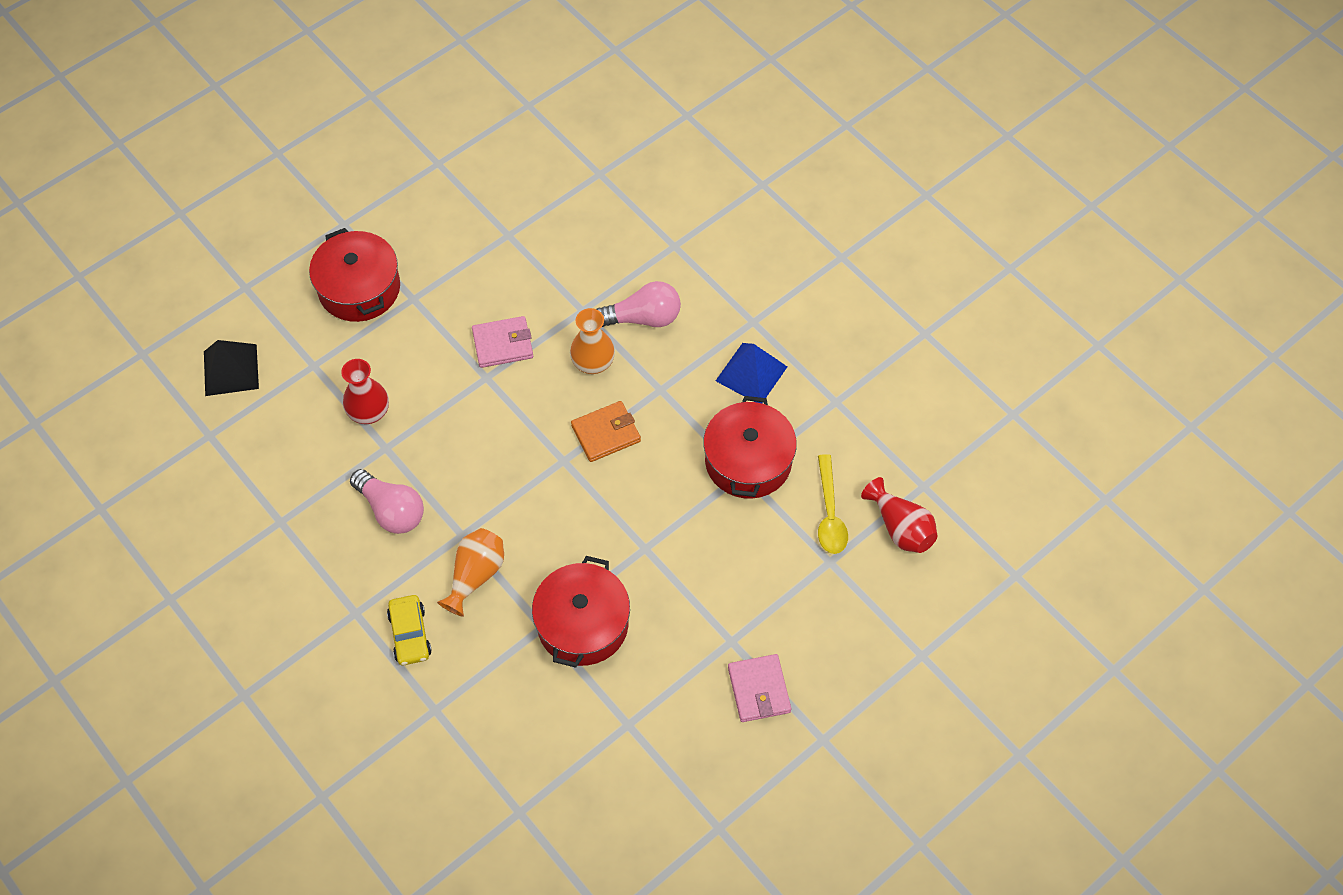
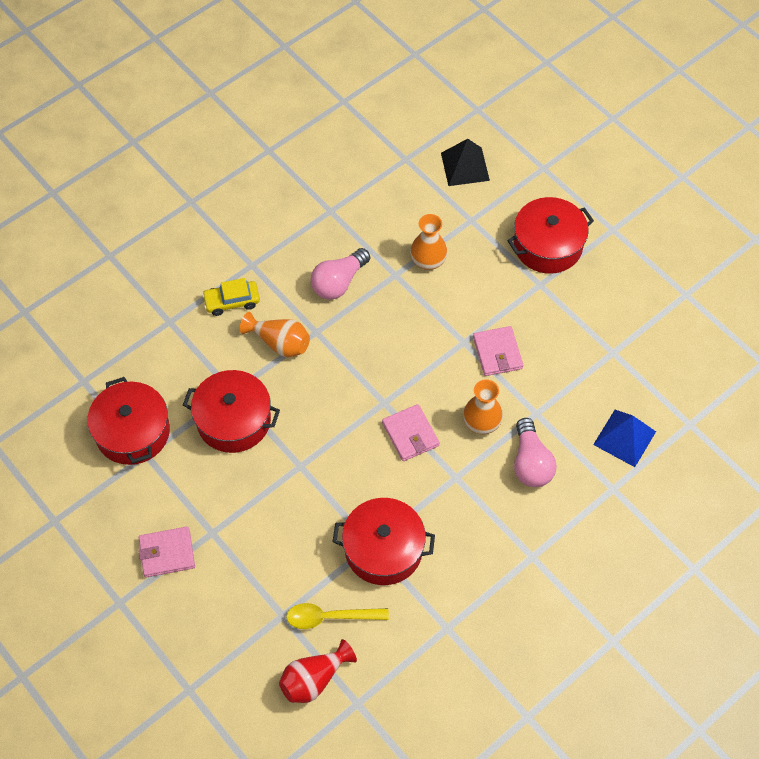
camera: 90 degrees right, 0 degrees up
red vase [341,359,389,424] -> orange vase [410,214,447,270]
orange wallet [571,401,641,462] -> pink wallet [382,404,440,461]
blue pyramid [716,343,787,403] -> blue pyramid moved to [593,410,656,467]
none -> red pot [87,377,170,465]

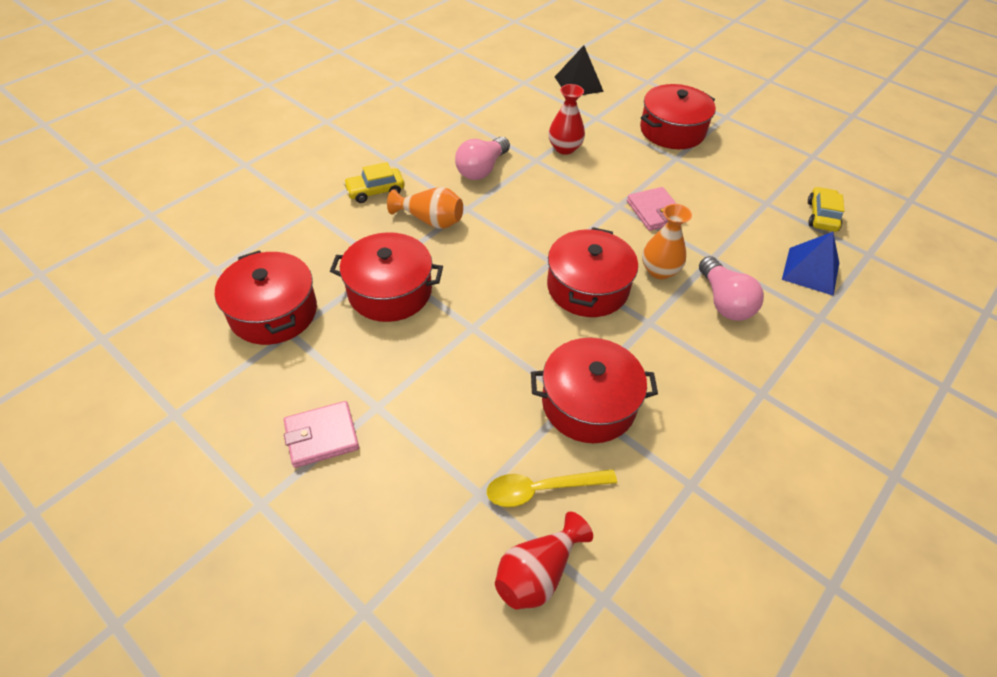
camera: 10 degrees left, 10 degrees down
pink wallet [382,404,440,461] -> red pot [547,227,638,317]
orange vase [410,214,447,270] -> red vase [549,84,585,155]
none -> yellow car [808,187,844,232]

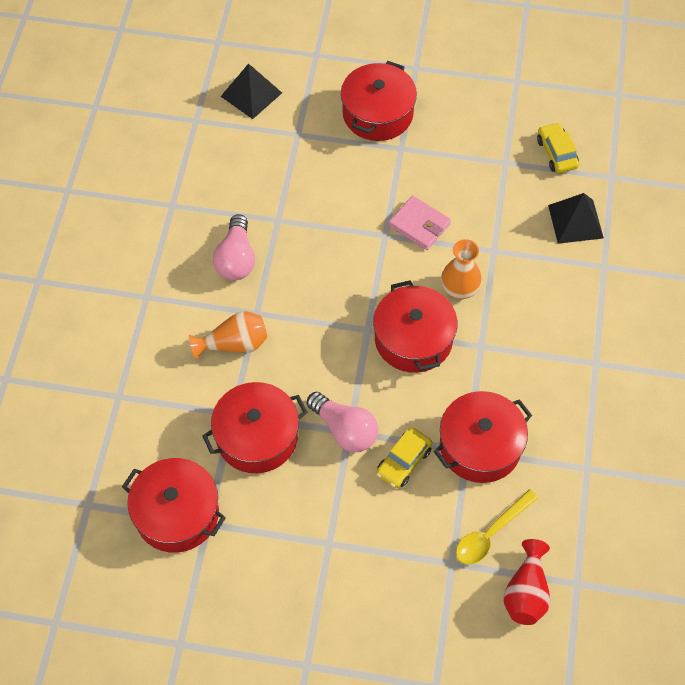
camera: 30 degrees left, 10 degrees up
pink wallet [284,401,359,468] -> none
yellow car [343,162,405,203] -> yellow car moved to [376,427,433,488]
red vase [549,84,585,155] -> none
pink light bulb [699,256,764,321] -> pink light bulb moved to [307,392,378,452]
blue pyramid [782,232,839,296] -> black pyramid [548,193,604,244]

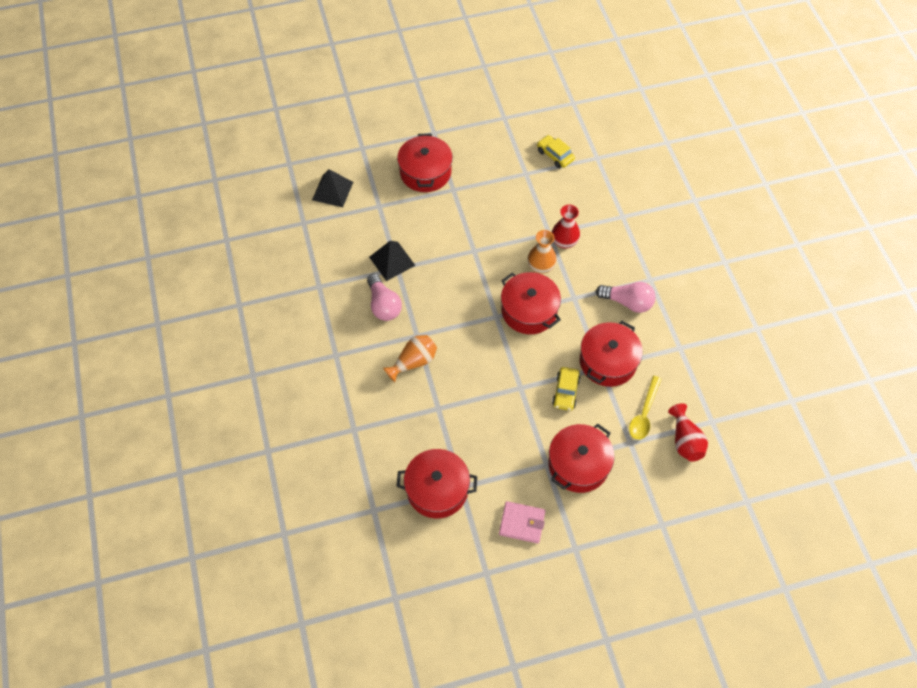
camera: 25 degrees left, 0 degrees up
red pot [202,382,308,473] -> red pot moved to [548,424,615,493]
pink light bulb [307,392,378,452] -> pink light bulb moved to [596,282,656,313]
pink wallet [389,196,451,250] -> pink wallet moved to [499,501,545,544]
black pyramid [548,193,604,244] -> black pyramid moved to [369,241,416,281]
none -> red vase [552,205,580,248]

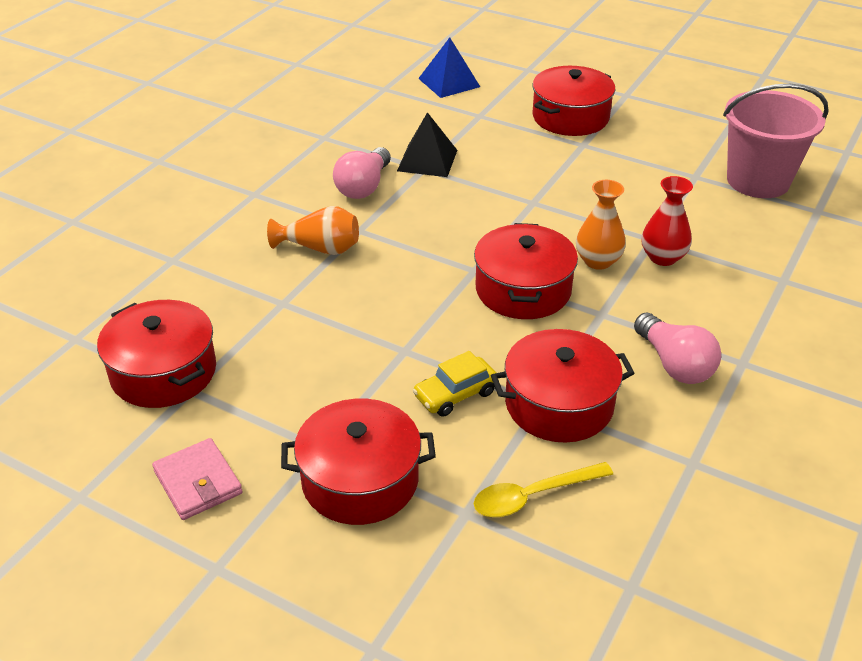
camera: 45 degrees right, 20 degrees down
black pyramid [312,169,353,207] -> blue pyramid [418,37,480,98]
yellow car [537,135,575,168] -> pink bucket [723,84,829,198]
red vase [668,403,708,462] -> none

